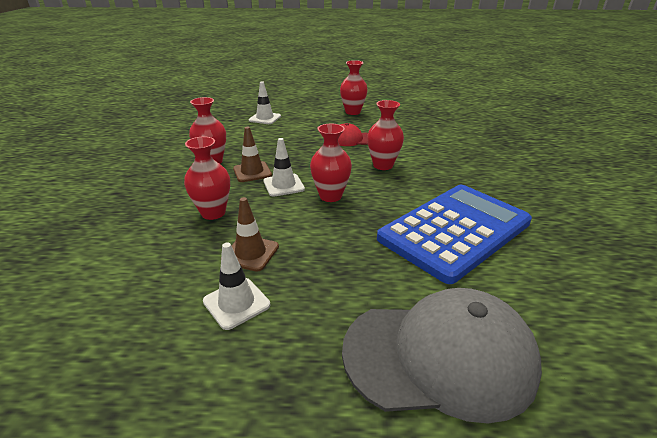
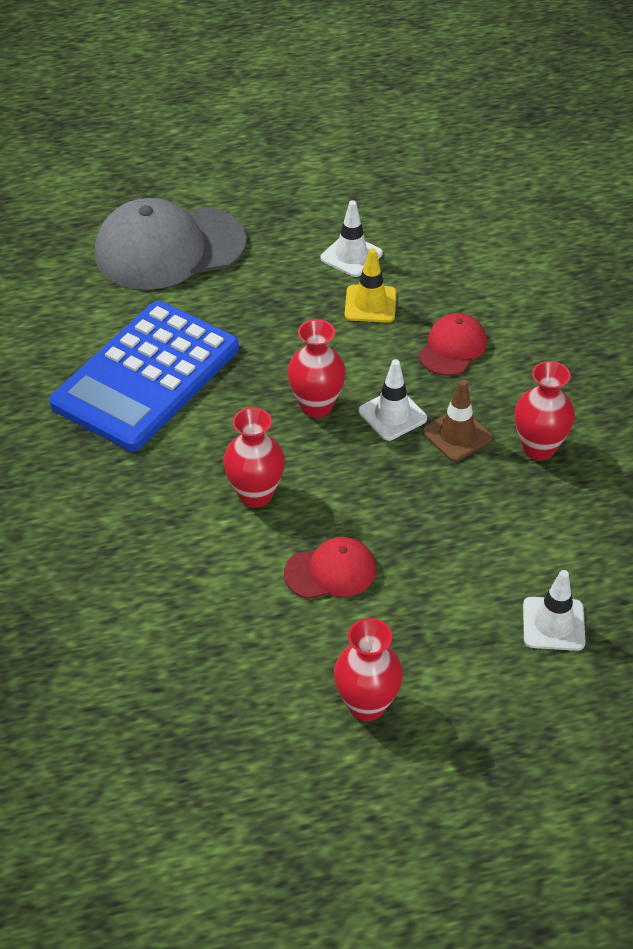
camera: 165 degrees right, 15 degrees up
red vase [184,137,230,220] -> red cap [419,313,487,376]
brown traffic cone [231,197,279,272] -> yellow traffic cone [345,248,396,323]

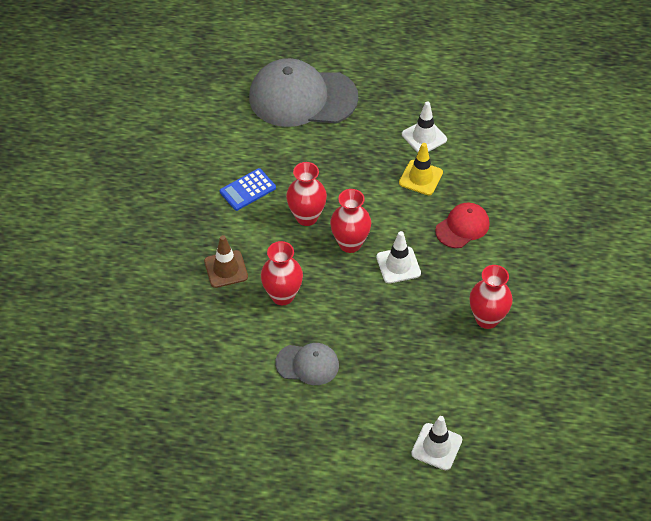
camera: 20 degrees right, 5 degrees up
blue calculator [49,301,239,451] -> blue calculator [220,168,276,211], size x0.40
red cap [284,537,376,599] -> grey cap [275,343,339,385]
red vase [334,618,403,721] -> red vase moved to [286,162,327,226]
brown traffic cone [422,379,493,461] -> brown traffic cone moved to [204,235,248,288]

